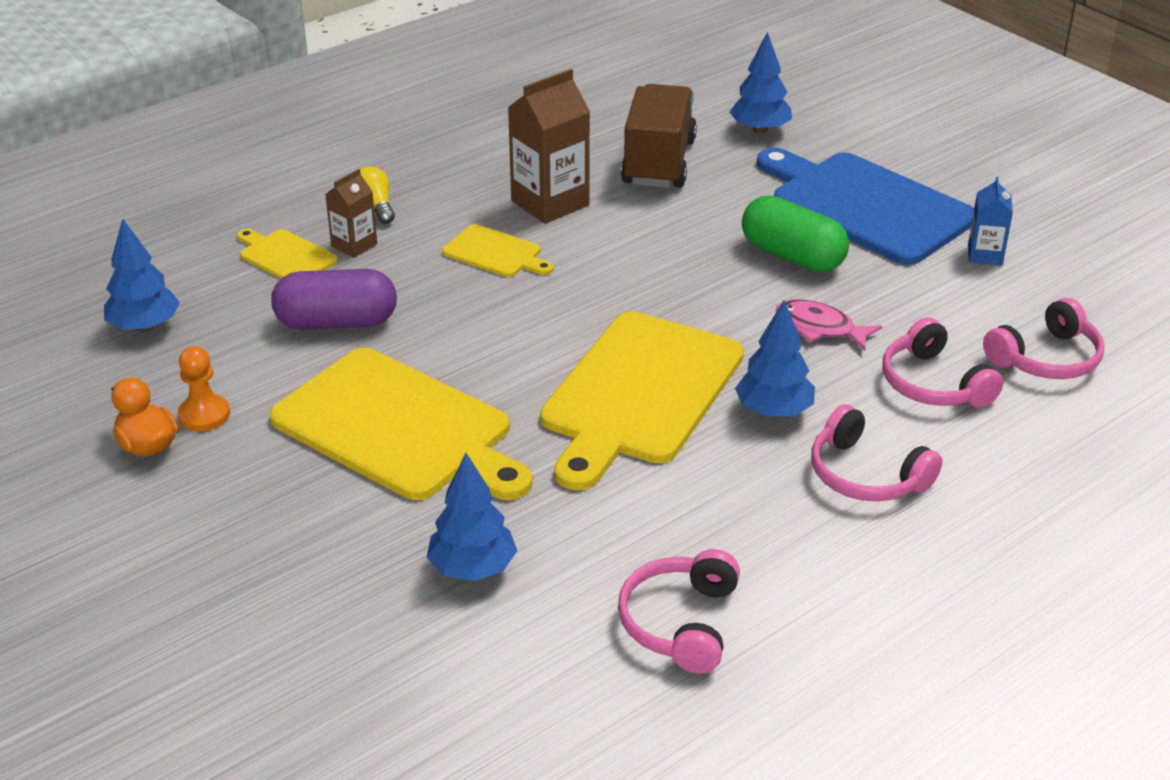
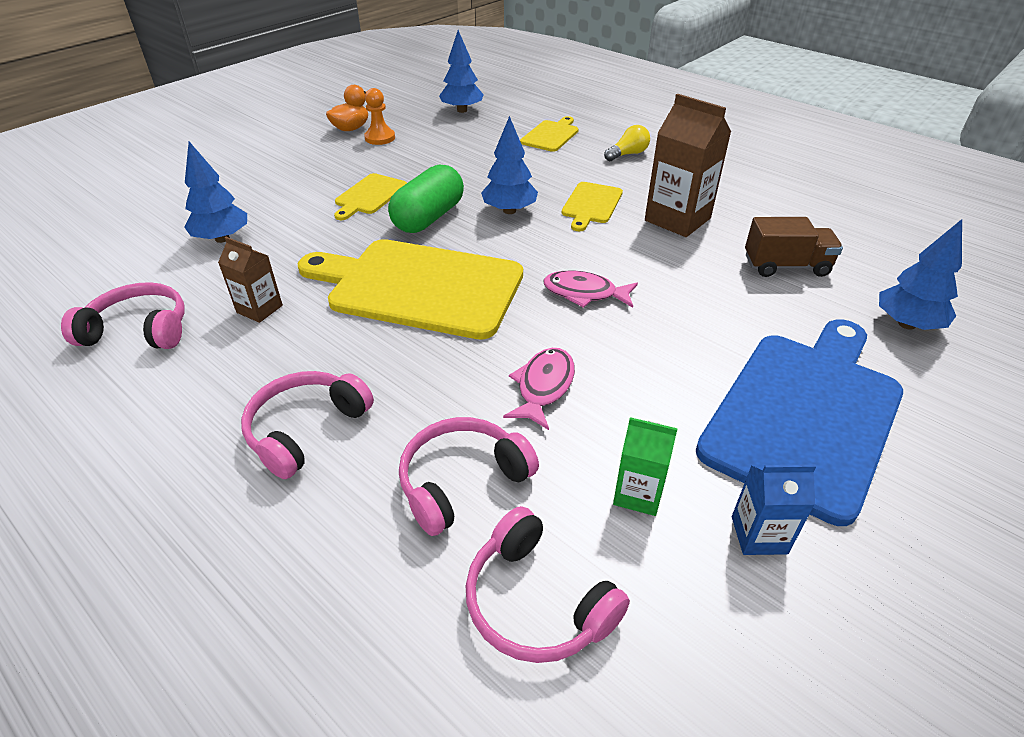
camera: 80 degrees right, 5 degrees up
yellow cutting board [269,348,533,500] -> yellow cutting board [334,173,407,220], size x0.47
purple capsule [271,269,397,329] -> none
brown carton [325,169,377,258] -> brown carton moved to [218,237,283,323]
brown truck [621,84,697,188] -> brown truck [745,217,843,277], size x0.66
blue tree [735,300,815,417] -> blue tree moved to [481,116,538,214]
green capsule [742,195,849,272] -> green capsule moved to [388,164,464,233]
none -> pink fish [543,270,638,308]
none -> green carton [613,417,678,516]

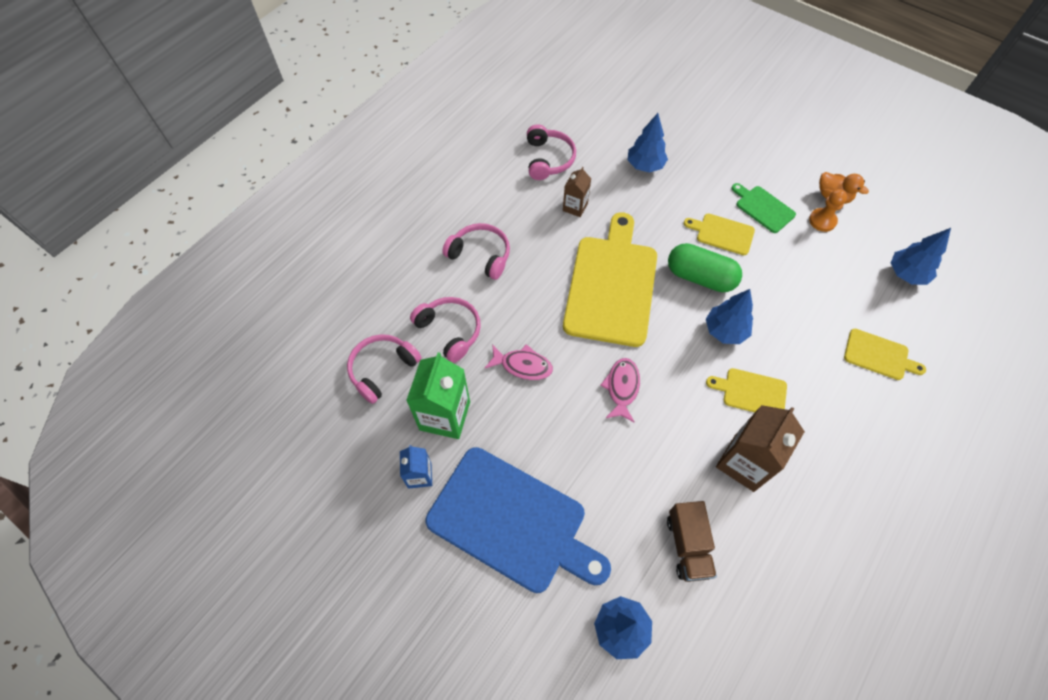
camera: 85 degrees right, 20 degrees up
yellow light bulb [604,125,650,161] -> none
green carton [613,417,678,516] -> green carton [406,352,470,439], size x1.79
none -> green cutting board [731,183,796,233]

